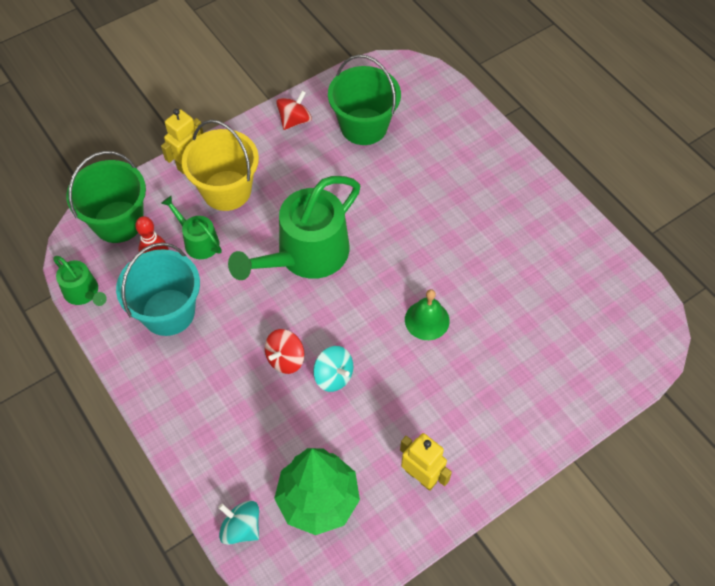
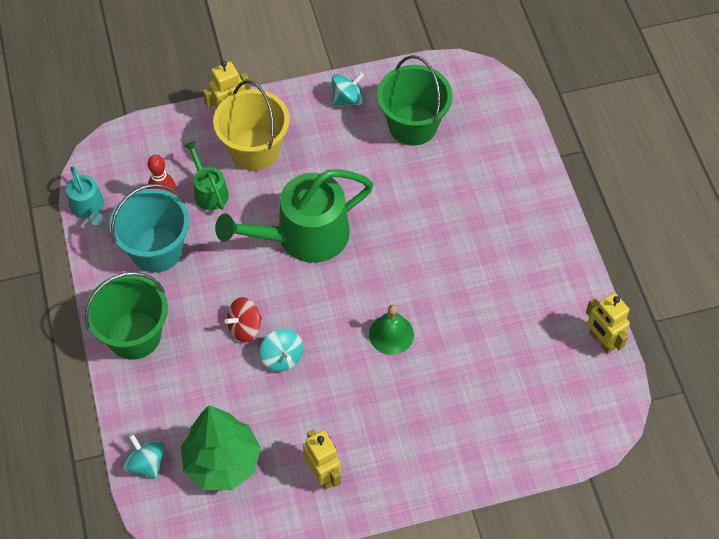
camera: 20 degrees right, 0 degrees up
green watering can [53,256,107,306] -> turquoise watering can [66,167,104,225]
green bucket [66,151,146,243] -> green bucket moved to [85,272,168,360]
red spinning top [276,91,312,130] -> turquoise spinning top [332,73,364,106]
none -> yellow robot [586,293,630,354]

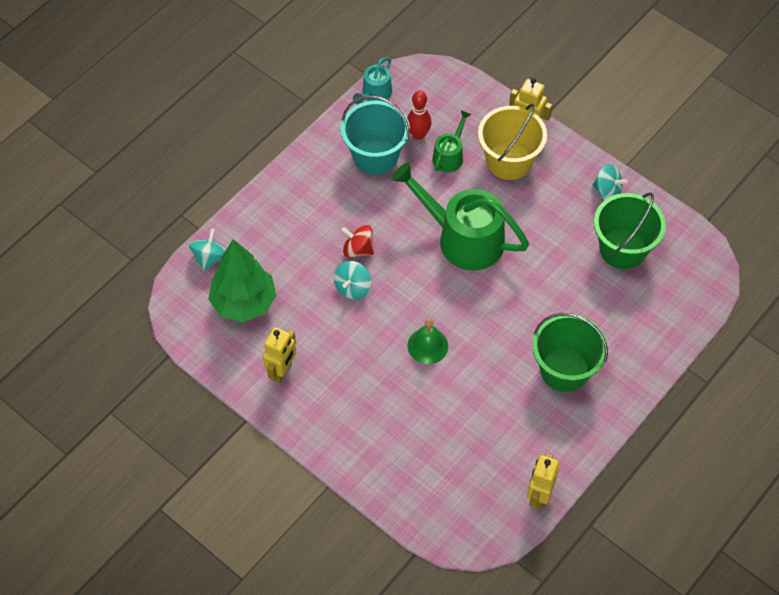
camera: 55 degrees right, 0 degrees up
green bucket [85,272,168,360] -> green bucket moved to [532,313,608,392]

